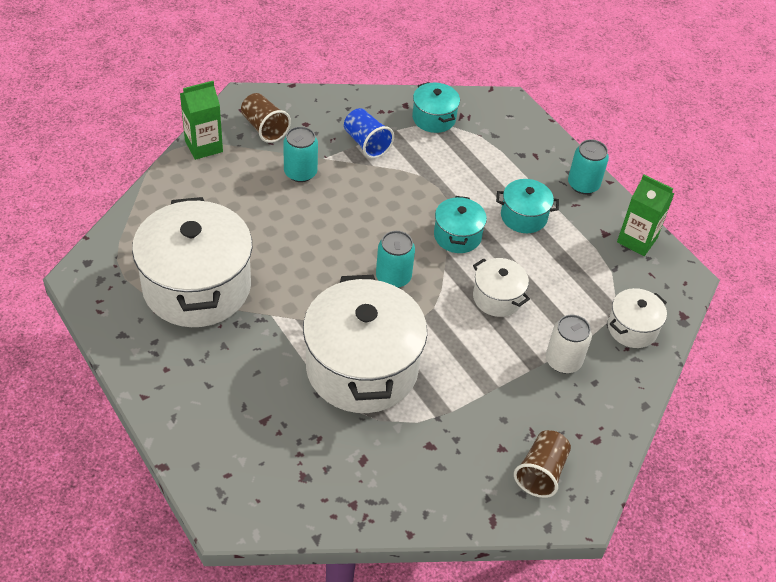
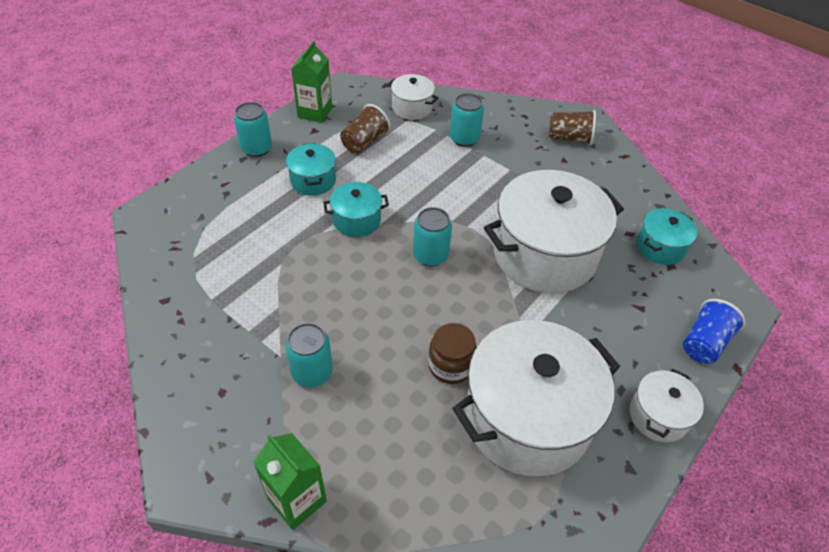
camera: 105 degrees left, 0 degrees up
brown cup [241,93,291,143] -> brown cup moved to [340,104,391,154]
blue cup [344,108,394,159] -> blue cup moved to [683,299,746,364]
turquoise pot [412,82,460,133] -> turquoise pot moved to [637,208,697,265]
white pot [473,258,530,317] -> white pot moved to [630,368,704,442]
white can [546,314,592,373] -> turquoise can [450,93,484,147]
none -> brown jar [428,323,477,384]

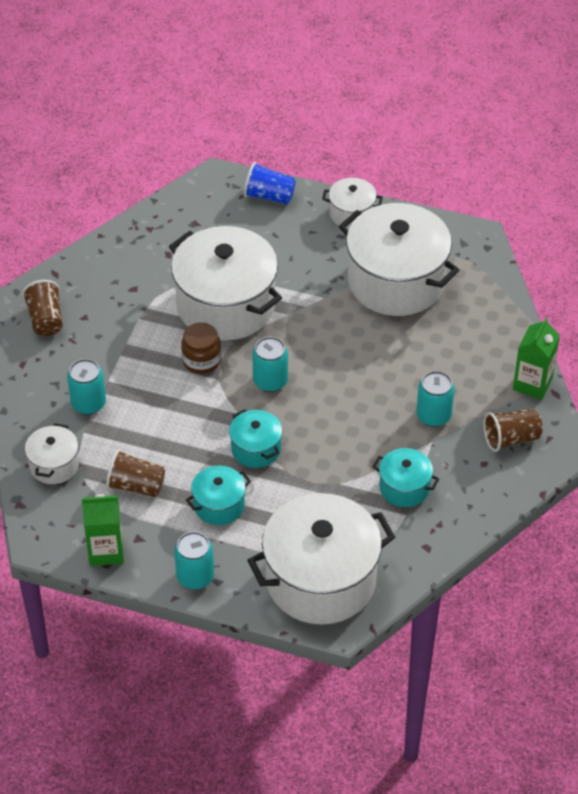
camera: 110 degrees left, 0 degrees up
brown jar [428,323,477,384] -> brown jar moved to [181,322,221,374]
turquoise pot [637,208,697,265] -> turquoise pot moved to [372,448,439,507]
none -> white pot [247,493,395,625]
none -> brown cup [484,409,543,452]

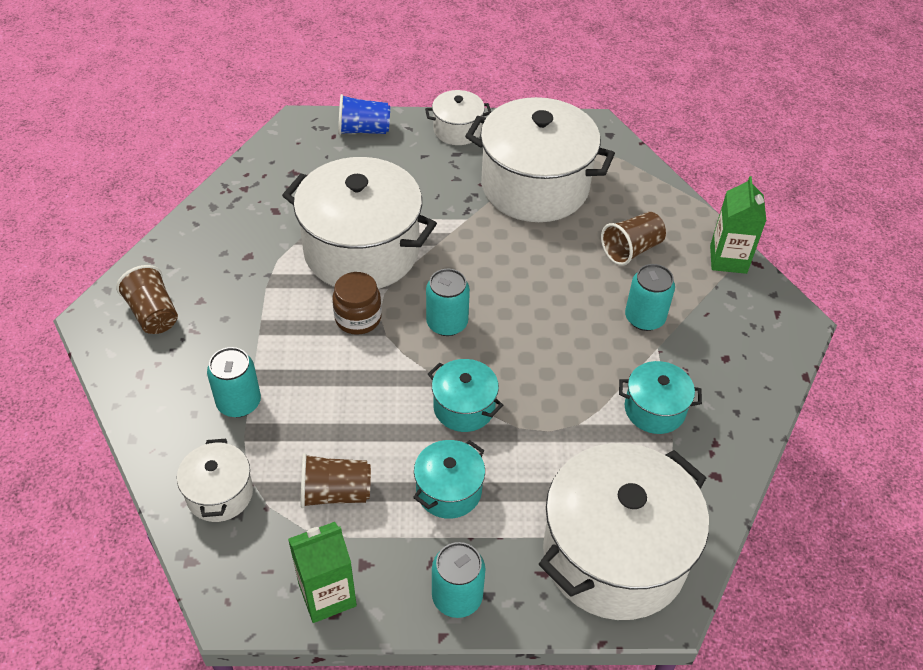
camera: 20 degrees left, 0 degrees up
brown cup [484,409,543,452] -> brown cup moved to [601,212,666,266]

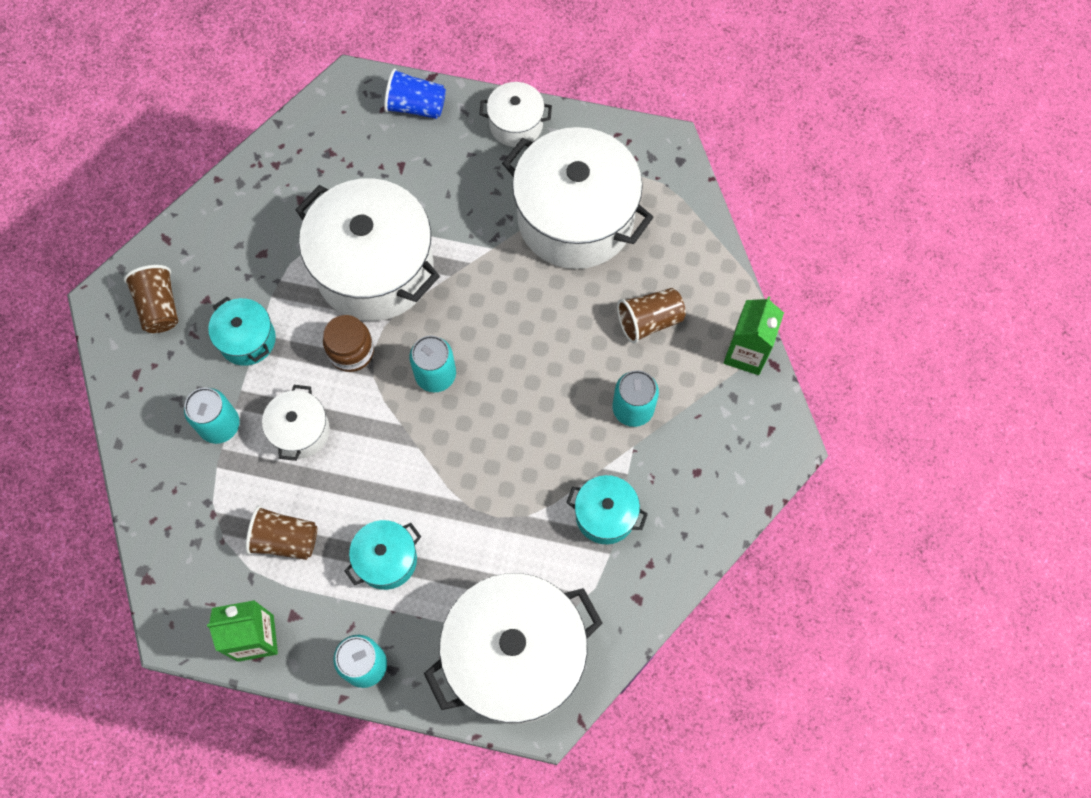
camera: 15 degrees right, 20 degrees up
white pot [177,439,253,522] -> white pot moved to [262,385,330,461]
turquoise pot [428,359,503,432] -> turquoise pot moved to [208,297,276,366]

